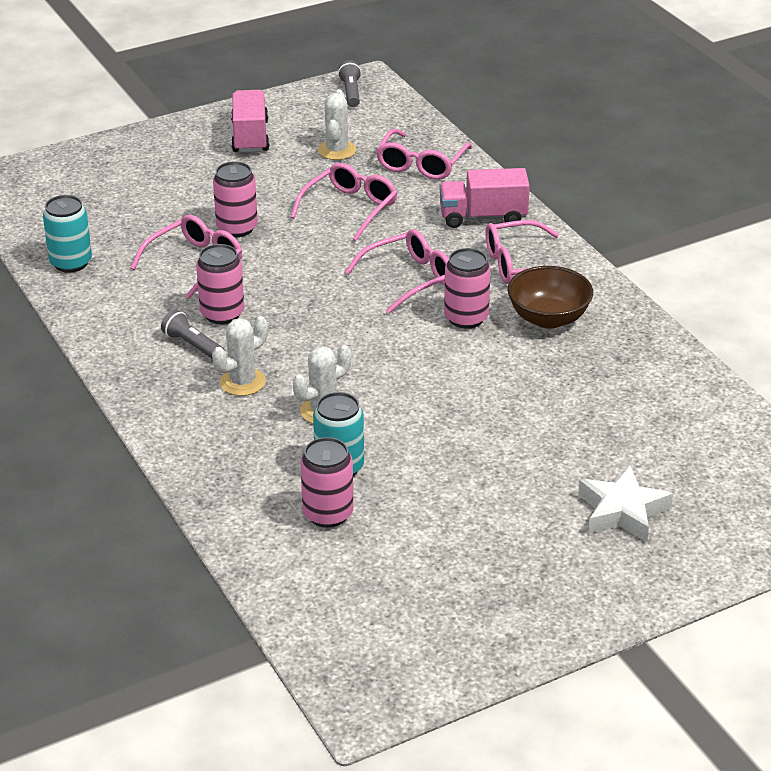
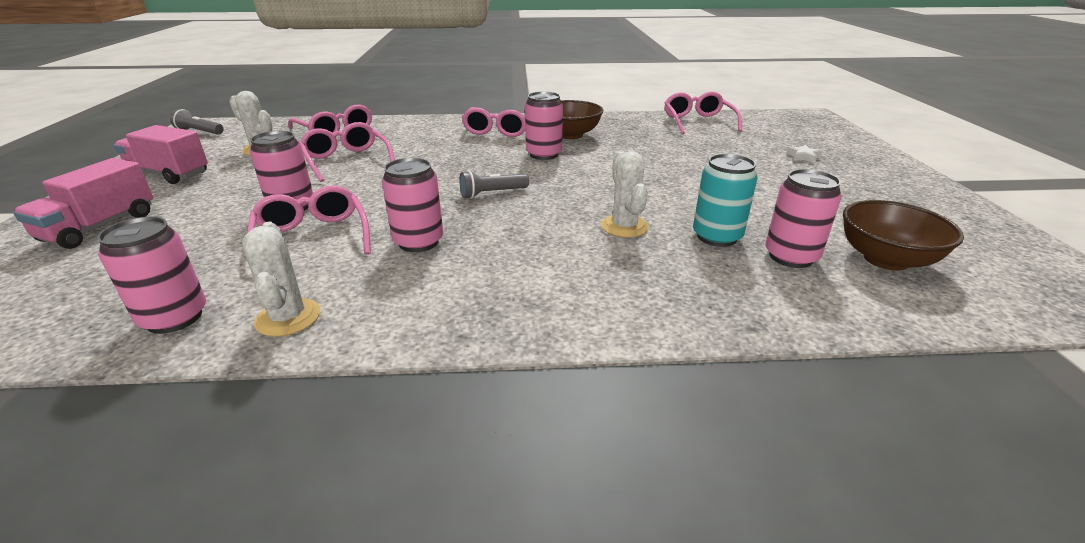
camera: 65 degrees left, 5 degrees down
turquoise can [43,195,92,273] -> pink can [97,216,206,334]
grey flashlight [161,309,225,359] -> grey flashlight moved to [459,171,529,199]
white cactus [212,316,268,396] -> white cactus moved to [242,222,320,337]
pink glasses [345,229,449,314] -> pink glasses moved to [664,91,742,134]
pink truck [439,168,530,228] -> pink truck moved to [13,158,153,249]
white star [578,465,673,542] -> white star [786,145,823,163], size x0.48
none -> brown bowl [843,200,964,271]

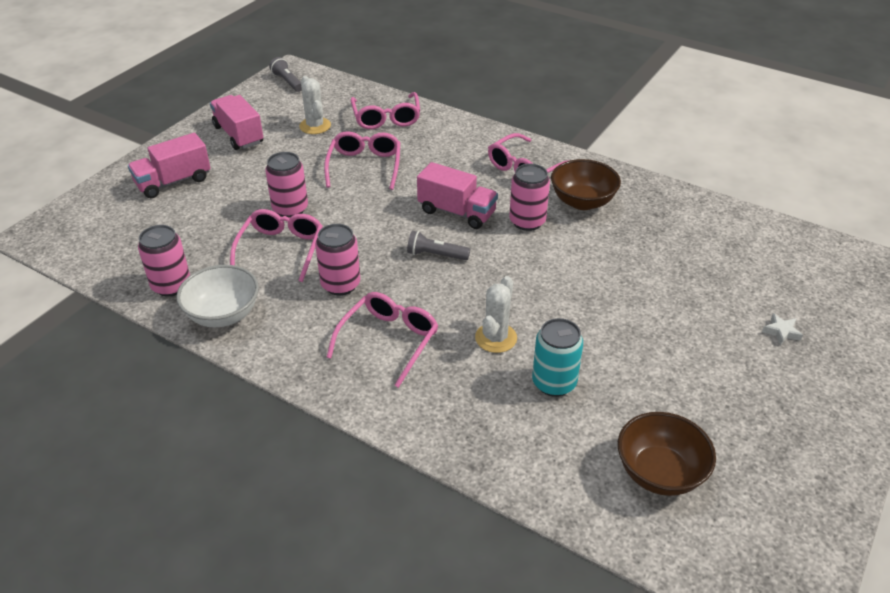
camera: 35 degrees right, 10 degrees up
white cactus [242,222,320,337] -> white bowl [176,265,259,327]
pink glasses [664,91,742,134] -> pink glasses moved to [327,292,438,388]
pink can [765,169,842,268] -> none
none -> pink truck [417,162,498,229]

